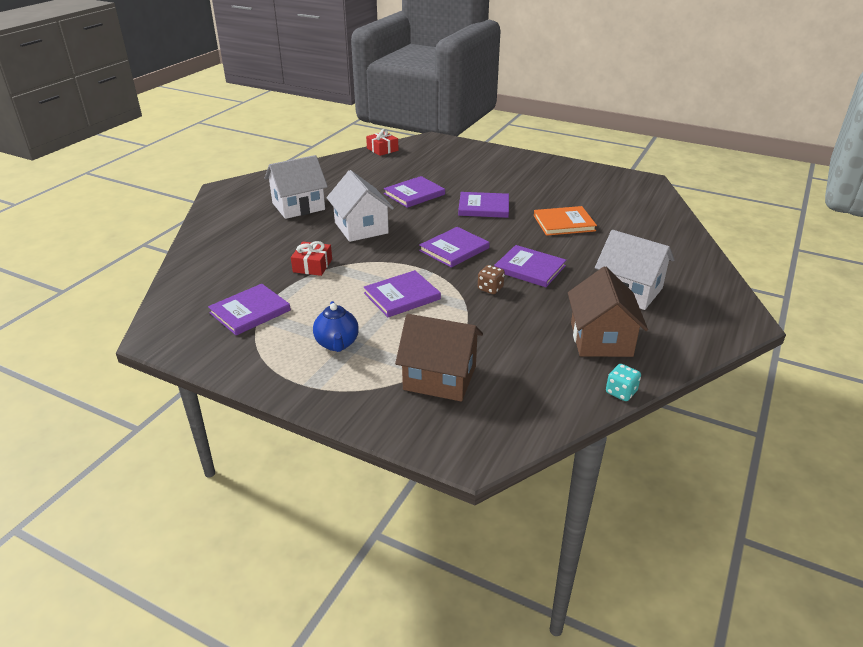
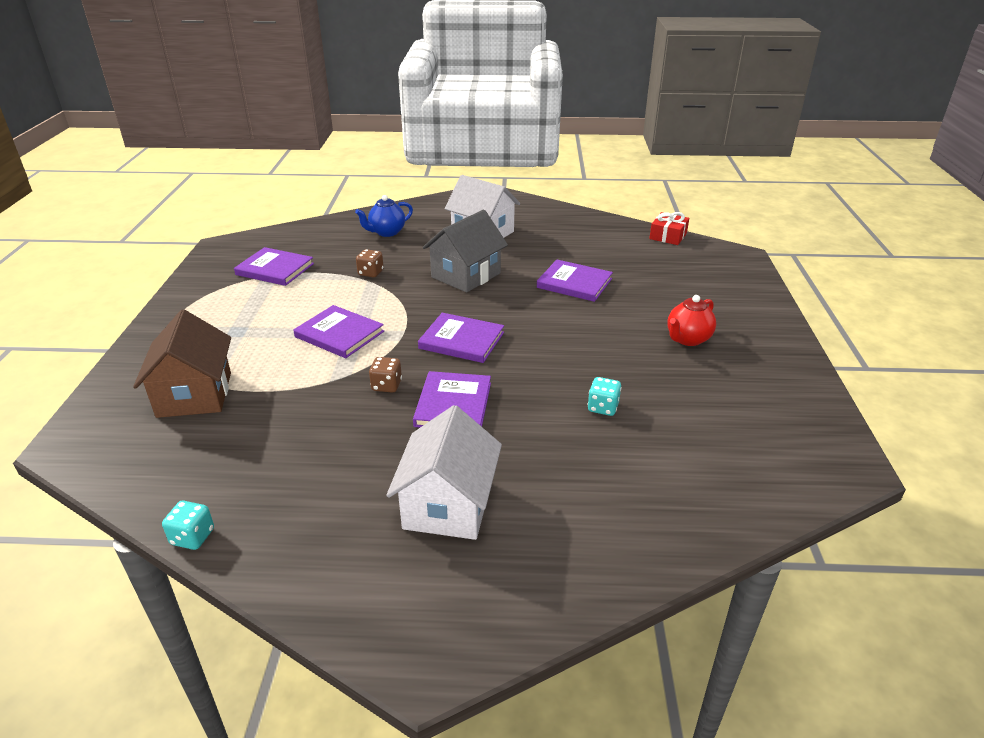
camera: 65 degrees right, 0 degrees up
red gift [291,241,332,276] -> brown dice [356,249,384,277]
blue teapot [313,301,359,352] -> blue teapot moved to [355,195,413,237]
white house [327,170,394,242] -> grey house [423,210,508,292]
purple book [458,192,509,218] -> none
orange book [534,206,597,236] -> turquoise dice [588,377,622,416]
brown house [568,267,648,357] -> none
none -> red teapot [667,295,716,346]

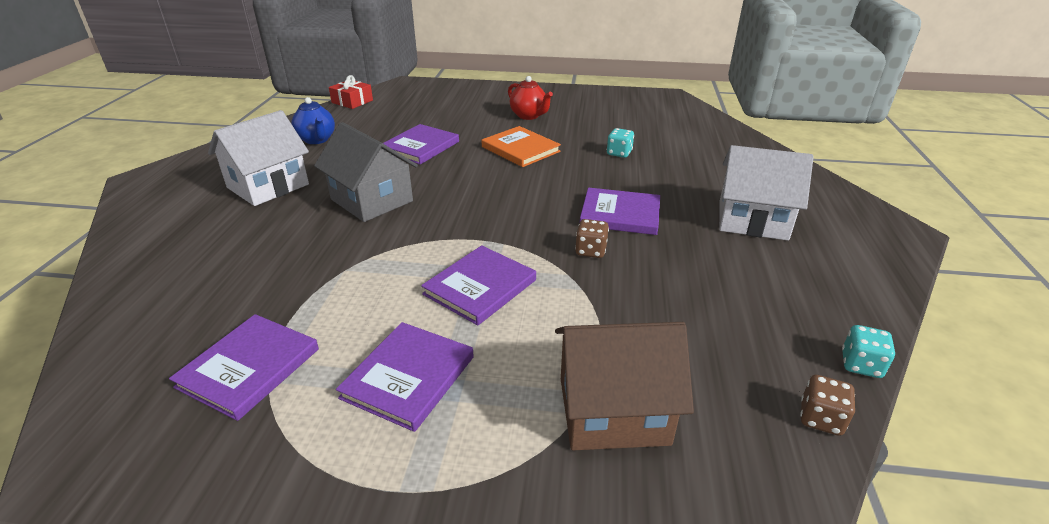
camera: 85 degrees left, 0 degrees up
blue teapot [355,195,413,237] -> blue teapot moved to [291,97,335,144]
brown dice [356,249,384,277] -> brown dice moved to [800,375,855,436]
purple book [418,313,504,363] -> purple book moved to [336,322,474,432]
none -> orange book [482,126,561,167]

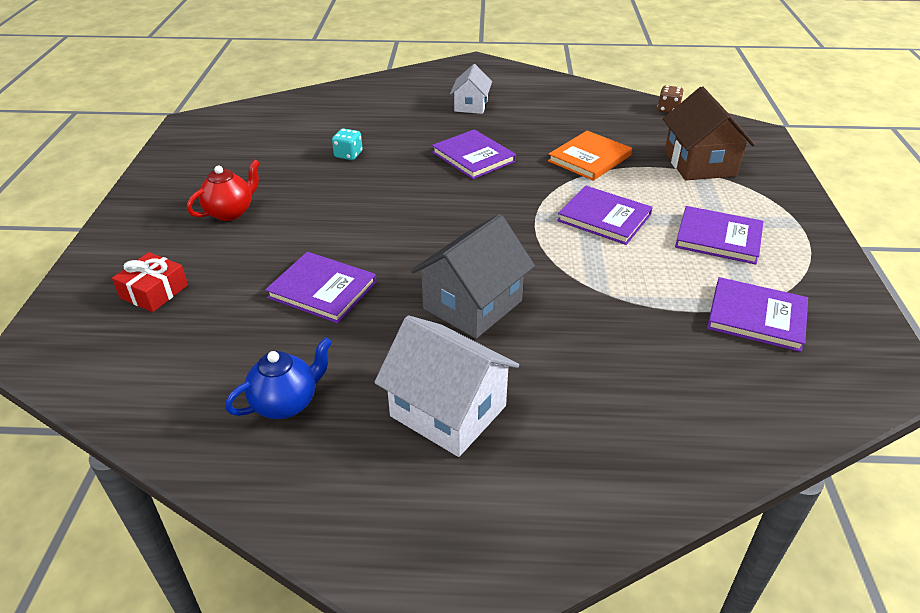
camera: 95 degrees left, 5 degrees up
red gift [329,75,373,109] -> red gift moved to [112,252,188,312]
orange book [482,126,561,167] -> orange book moved to [548,131,632,181]
brown dice [575,219,609,258] -> none
purple book [580,188,660,235] -> purple book turned 45 degrees counterclockwise [432,129,516,179]
white house [719,145,814,240] -> white house [450,64,492,114], size x0.61
turquoise dice [842,325,895,378] -> none

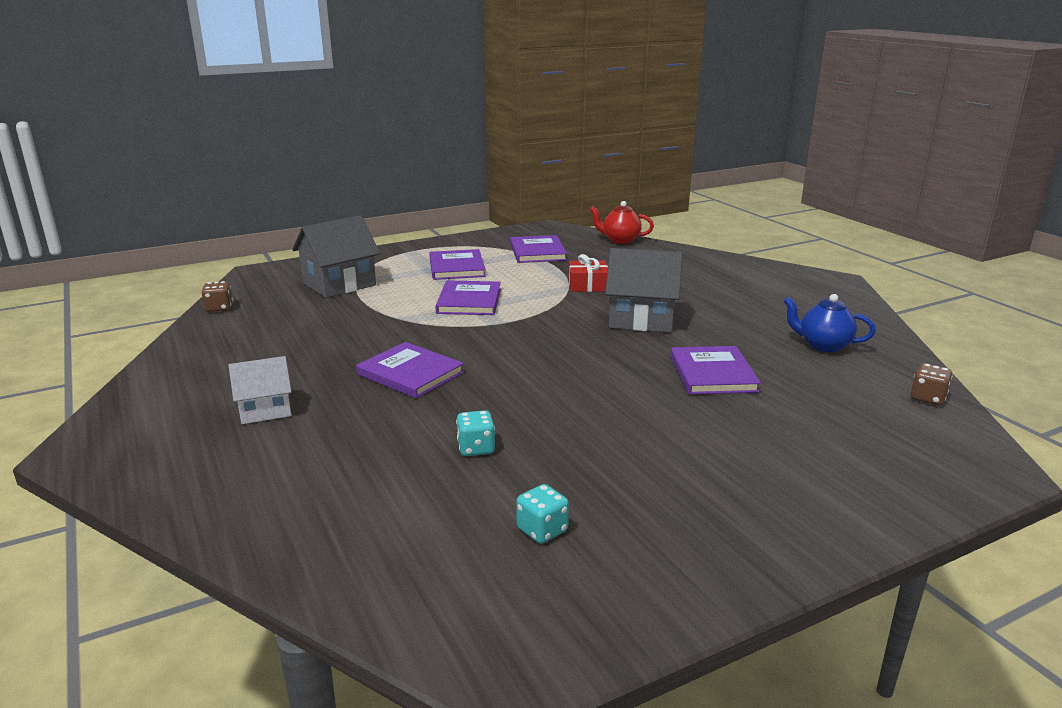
camera: 120 degrees left, 15 degrees down
red gift [112,252,188,312] -> red gift moved to [568,254,608,292]
red teapot [187,159,260,221] -> red teapot moved to [589,201,654,244]
white house [374,315,519,457] -> none
purple book [432,129,516,179] -> purple book turned 75 degrees counterclockwise [356,342,464,399]
orange book [548,131,632,181] -> none
brown house [663,86,755,180] -> grey house [292,215,380,298]
none -> turquoise dice [516,484,569,544]
none -> brown dice [911,363,953,405]

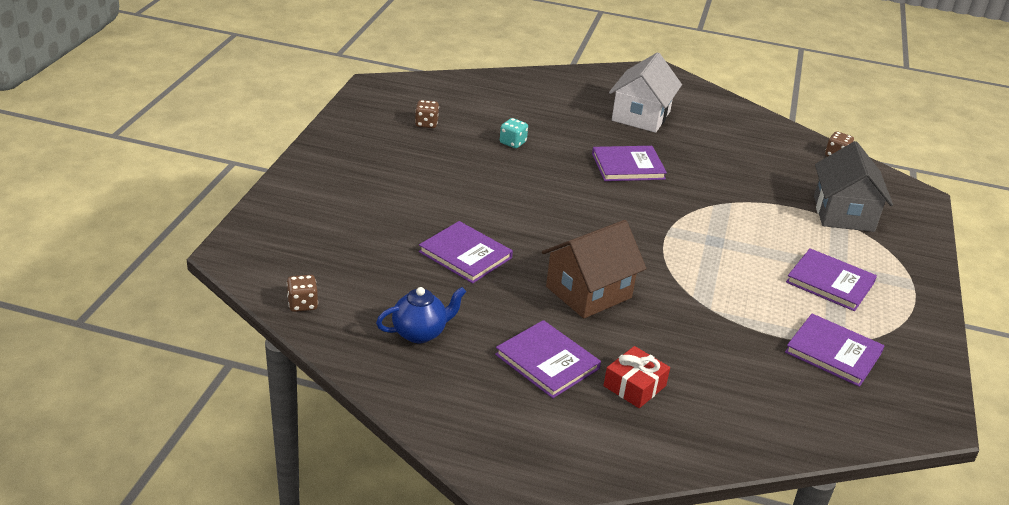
camera: 130 degrees right, 10 degrees up
white house [228,356,292,424] -> white house [609,52,682,133], size x1.63
purple book [435,280,501,315] -> purple book moved to [495,320,601,398]
turquoise dice [516,484,569,544] -> brown dice [415,100,439,128]
red gift [568,254,608,292] -> red gift moved to [603,346,670,408]
red teapot [589,201,654,244] -> none
grey house [605,248,683,333] -> brown house [542,220,647,319]

